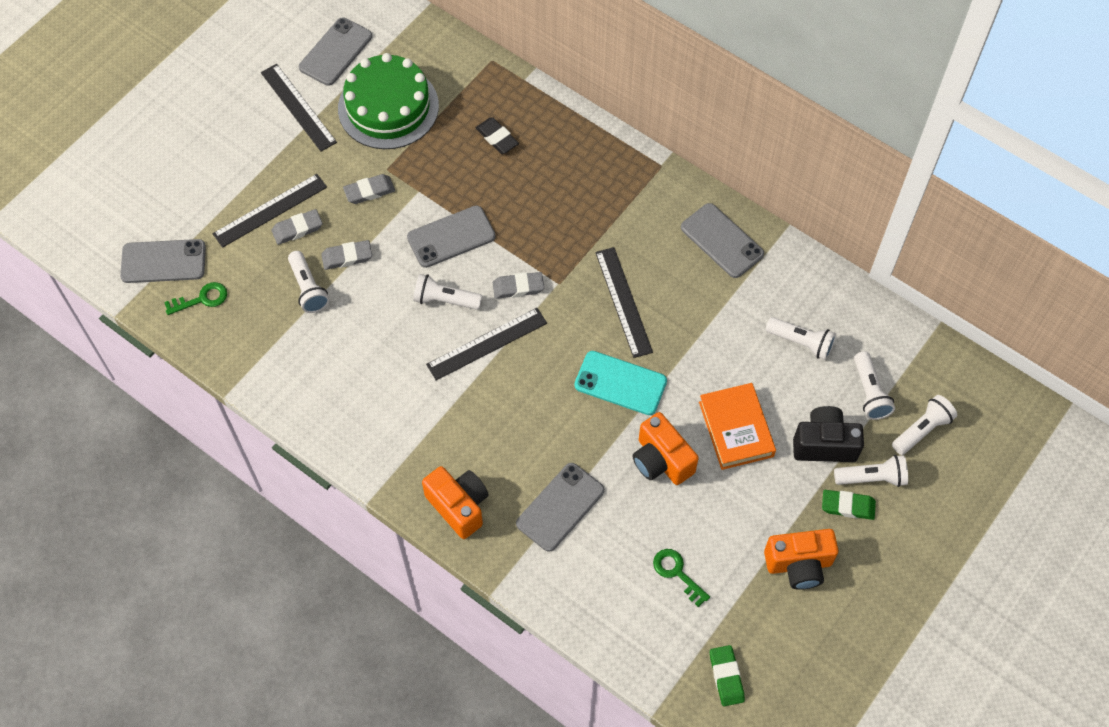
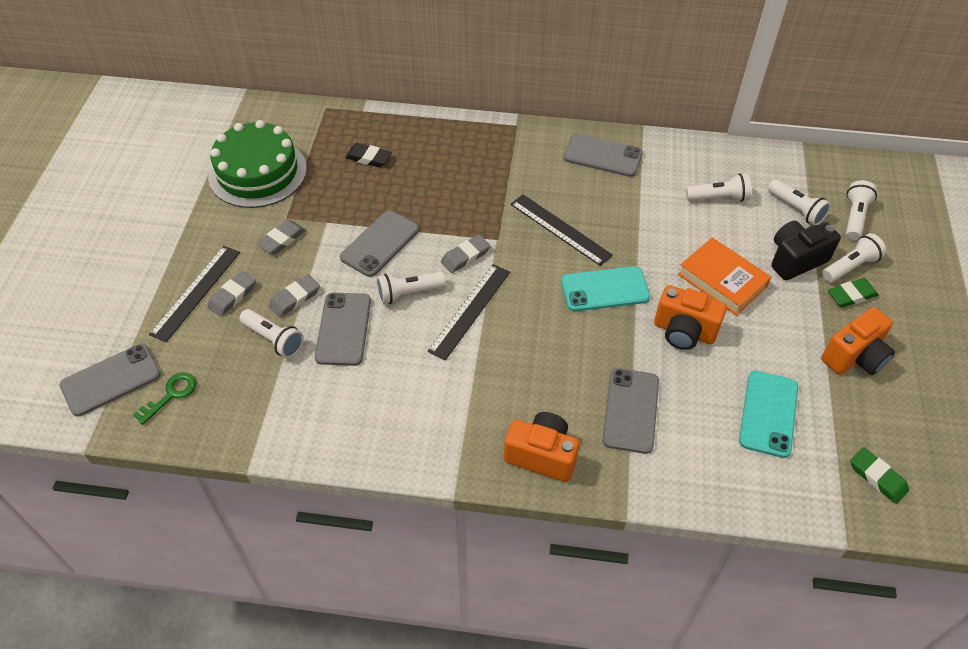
camera: 30 degrees left, 10 degrees down
black ruler [261,64,337,151] -> none
grey phone [299,18,372,86] -> grey phone moved to [315,293,371,366]
green key [653,549,710,607] -> turquoise phone [739,371,798,458]

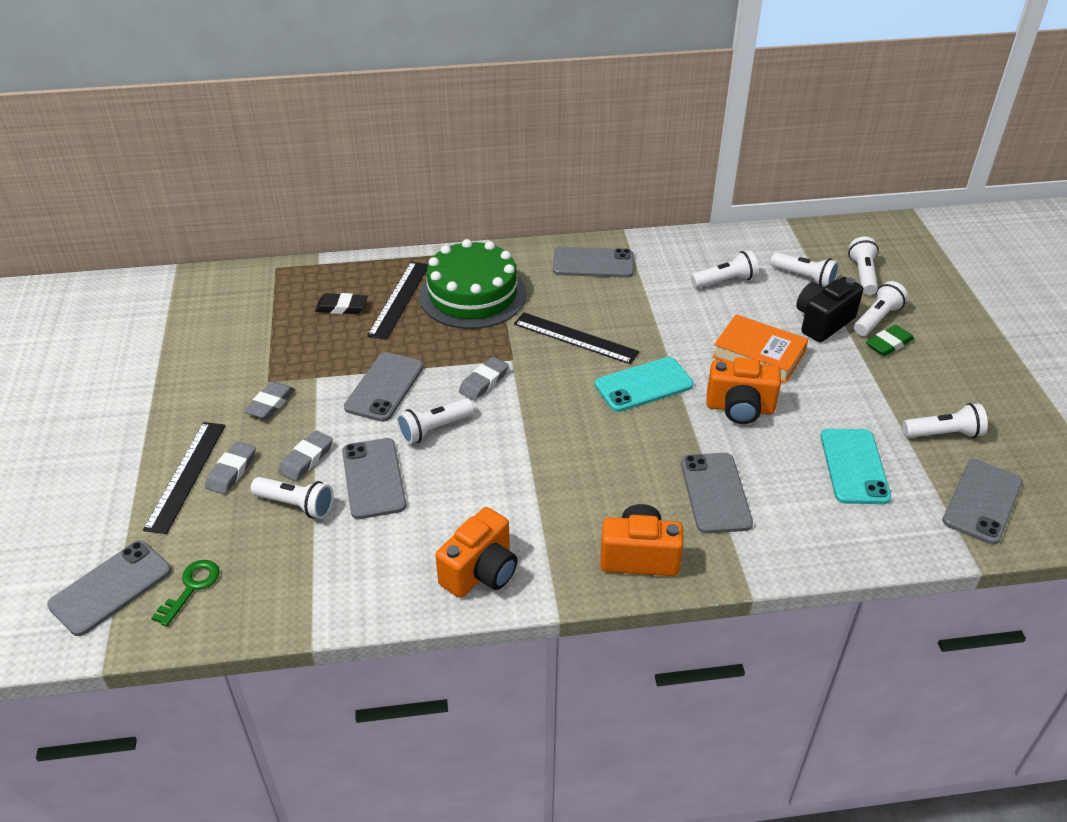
camera: 15 degrees left, 10 degrees down
green cake [208,120,307,208] -> green cake moved to [419,239,526,329]
black ruler [428,264,510,361] -> black ruler moved to [367,262,428,340]
orange camera [821,307,895,375] -> orange camera moved to [435,507,518,598]
green eraser [850,447,909,504] -> grey phone [943,459,1023,544]
none -> white flashlight [903,403,988,438]

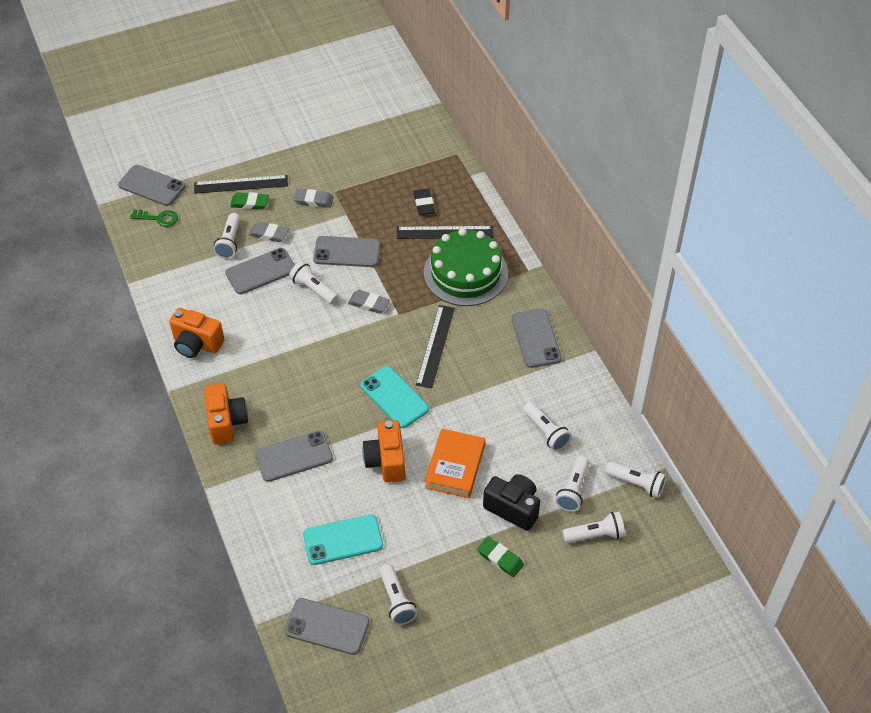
camera: 75 degrees right, 10 degrees up
grey eraser [205,441,256,495] -> green eraser [230,192,269,210]
white flashlight [854,281,908,336] -> white flashlight moved to [605,462,666,498]

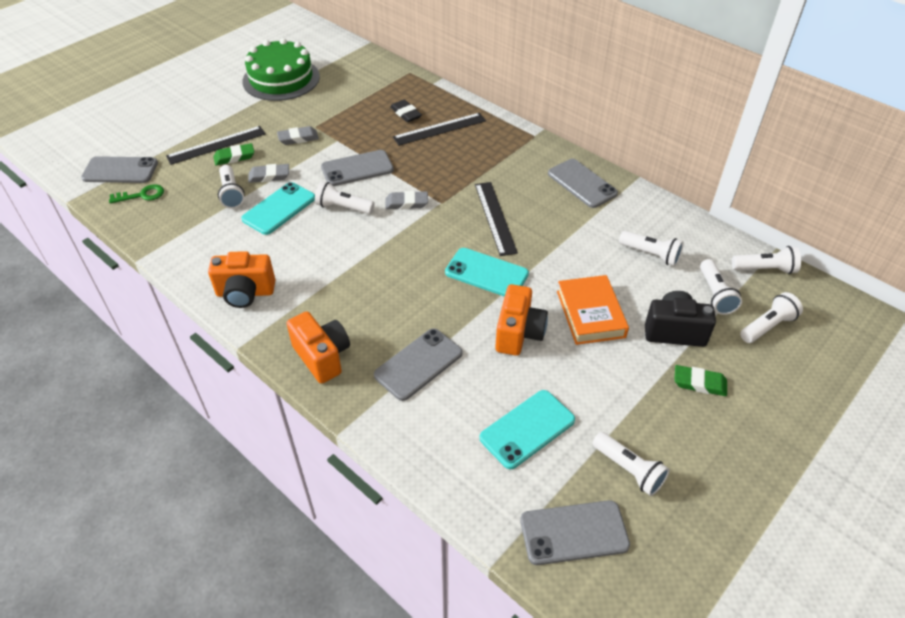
camera: 25 degrees left, 5 degrees down
grey phone [225,248,295,294] -> turquoise phone [241,182,315,235]
orange camera [362,420,405,483] -> orange camera turned 135 degrees counterclockwise [495,284,548,356]
green cake [424,228,508,306] -> green cake moved to [242,38,320,101]

